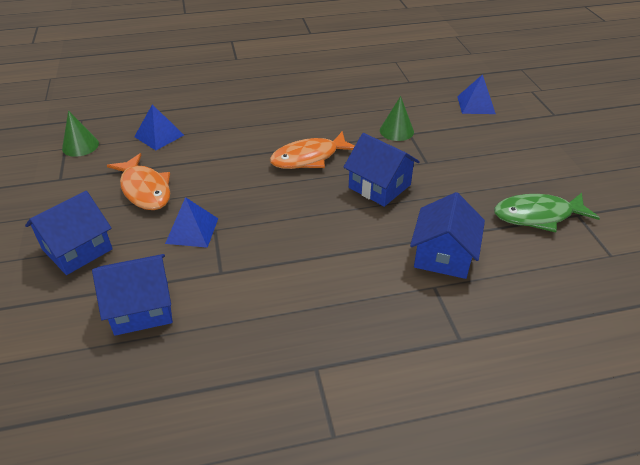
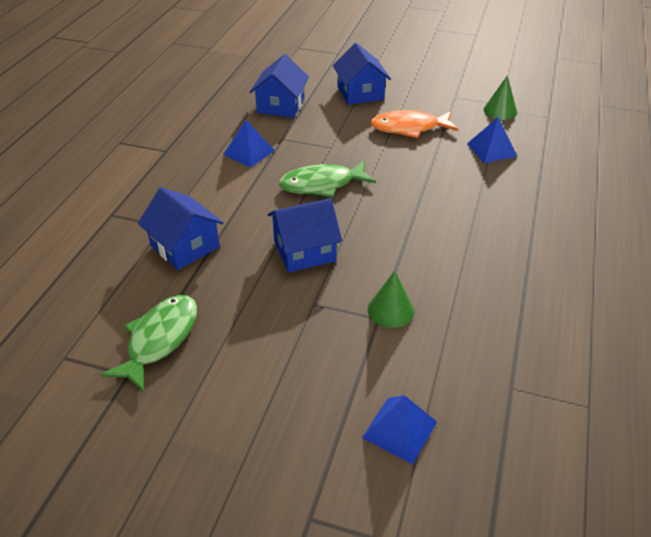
camera: 120 degrees right, 0 degrees up
blue pyramid [165,197,218,248] -> blue pyramid moved to [223,120,275,168]
orange fish [270,131,355,169] -> none
none -> green fish [279,160,376,197]

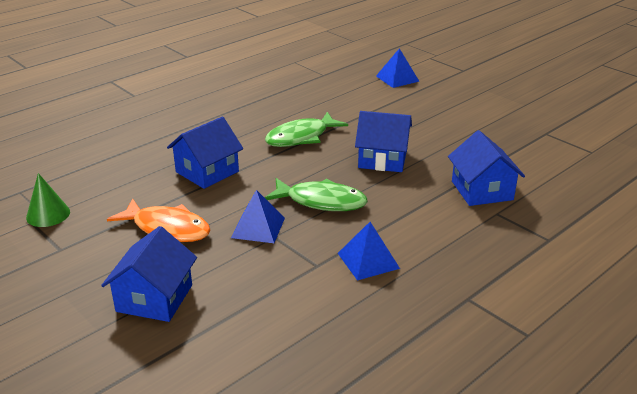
camera: 150 degrees left, 10 degrees down
green fish [100,295,197,392] -> green fish moved to [265,112,348,147]
blue house [250,54,309,118] -> blue house moved to [167,116,243,189]
green cone [368,271,415,328] -> none
blue pyramid [467,117,517,163] -> blue pyramid moved to [231,190,285,243]

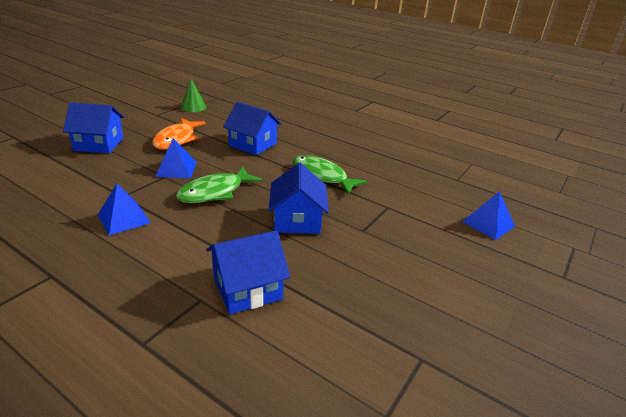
camera: 75 degrees right, 0 degrees up
green fish [264,178,368,211] -> green fish turned 45 degrees clockwise [176,167,263,203]

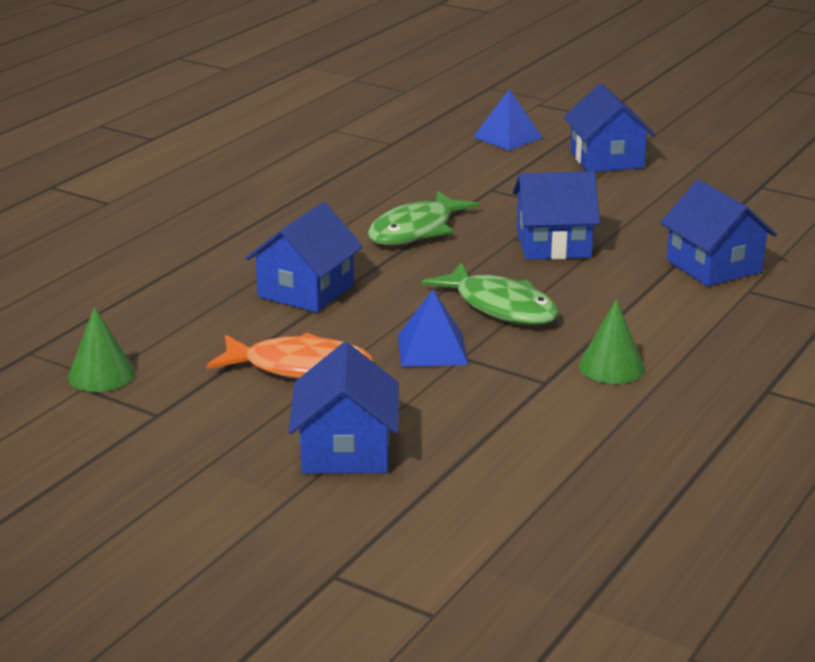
camera: 90 degrees left, 5 degrees down
blue pyramid [98,184,151,235] -> green cone [579,299,645,384]
none -> blue house [564,84,655,172]

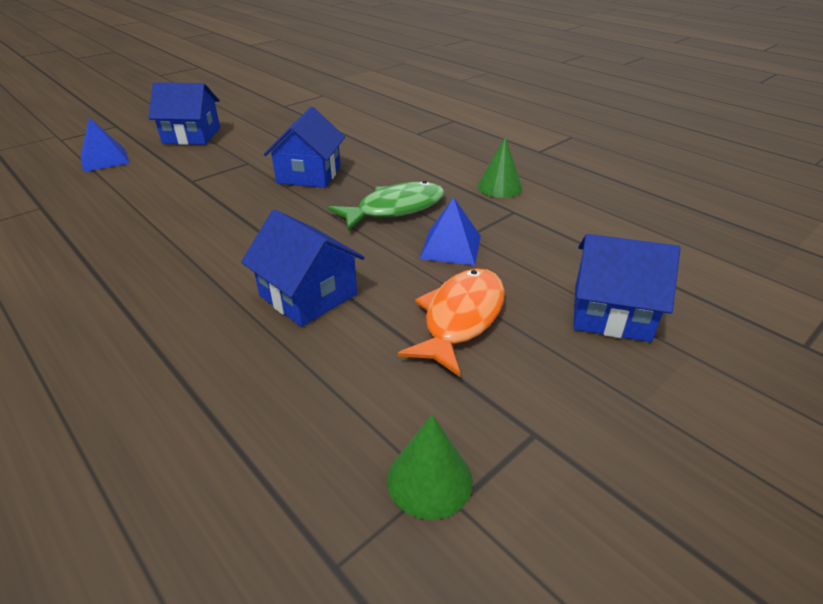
camera: 75 degrees left, 10 degrees up
green fish [368,191,479,245] -> none
blue house [660,180,777,286] -> none

